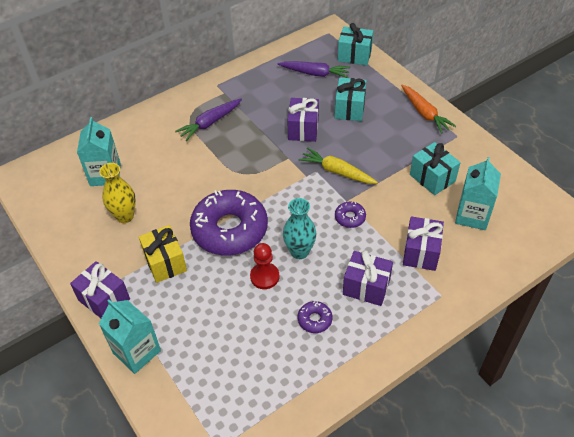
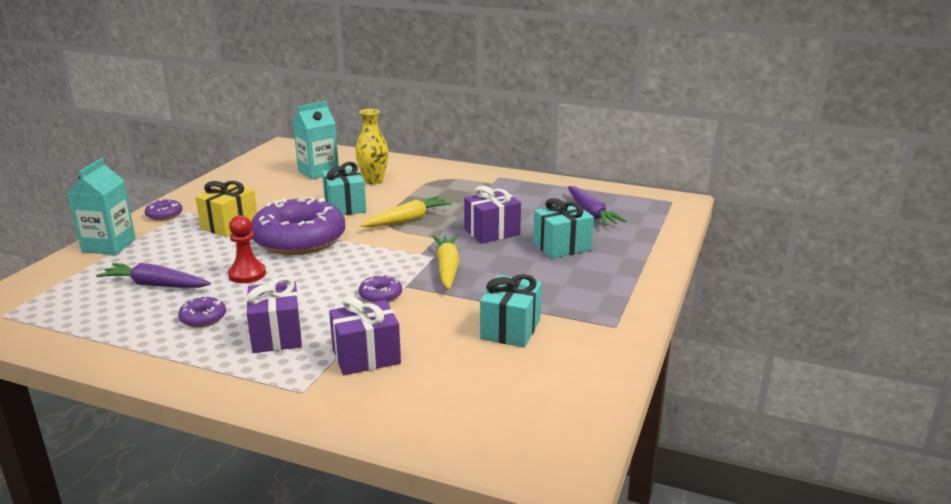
camera: 55 degrees right, 25 degrees down
purple gift [70,261,130,318] -> purple donut [145,198,182,221]
yellow vase [99,163,136,223] -> yellow vase moved to [355,109,389,184]
purple carrot [175,99,242,141] -> purple carrot moved to [96,263,211,288]
turquoise vase [283,198,316,259] -> none
turquoise gift [338,23,373,65] -> turquoise gift moved to [322,162,366,215]
orange carrot [401,85,456,134] -> none
turquoise carton [455,157,501,230] -> none
none -> yellow carrot [360,196,452,227]

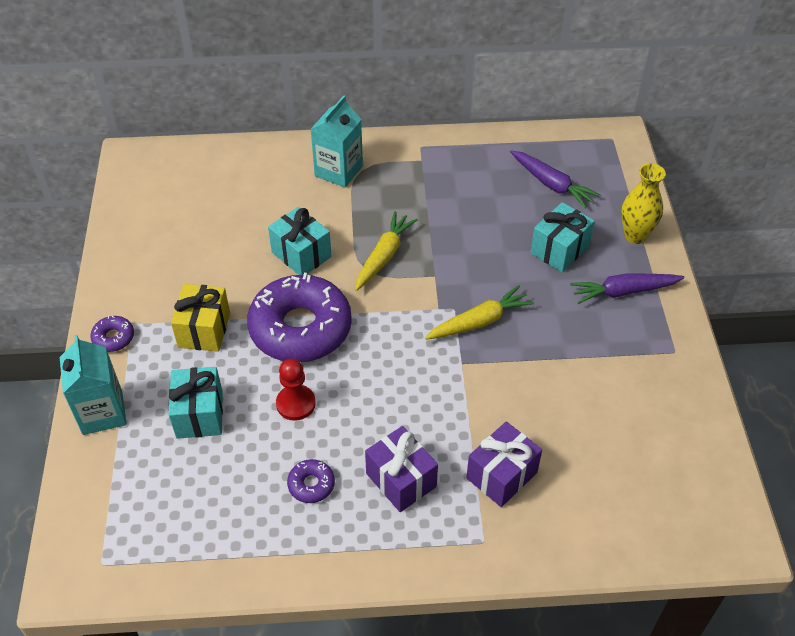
camera: 25 degrees left, 25 degrees up
purple carrot [96,263,211,288] -> purple carrot moved to [570,273,685,304]
turquoise carton [293,101,339,179] -> turquoise carton moved to [310,95,363,188]
yellow vase [355,109,389,184] -> yellow vase moved to [621,163,666,244]
purple donut [359,275,402,302] -> none
yellow carrot [432,235,459,289] -> yellow carrot turned 90 degrees clockwise [425,285,534,340]
purple gift [464,186,521,244] -> none
turquoise gift [480,274,542,347] -> turquoise gift moved to [169,367,223,439]

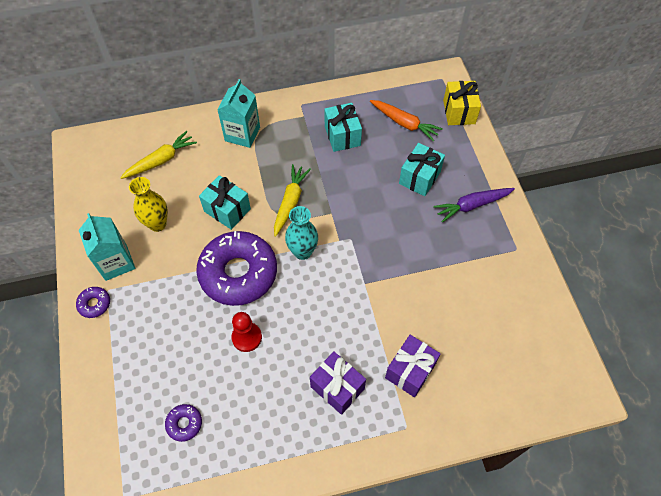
camera: 10 degrees left, 10 degrees up
turquoise carton [60,335,127,435] -> turquoise carton moved to [79,213,135,281]
turquoise gift [169,367,223,439] -> turquoise gift moved to [324,103,362,152]
yellow gift [171,284,230,352] -> yellow gift moved to [443,81,481,125]
purple donut [287,459,335,503] -> purple donut moved to [165,404,202,442]
yellow carrot [425,285,534,340] -> yellow carrot moved to [120,131,197,179]
purple carrot [510,150,600,209] -> orange carrot [370,100,443,142]
yellow vase [621,163,666,244] -> yellow vase moved to [129,177,168,232]
none -> turquoise vase [285,206,318,260]

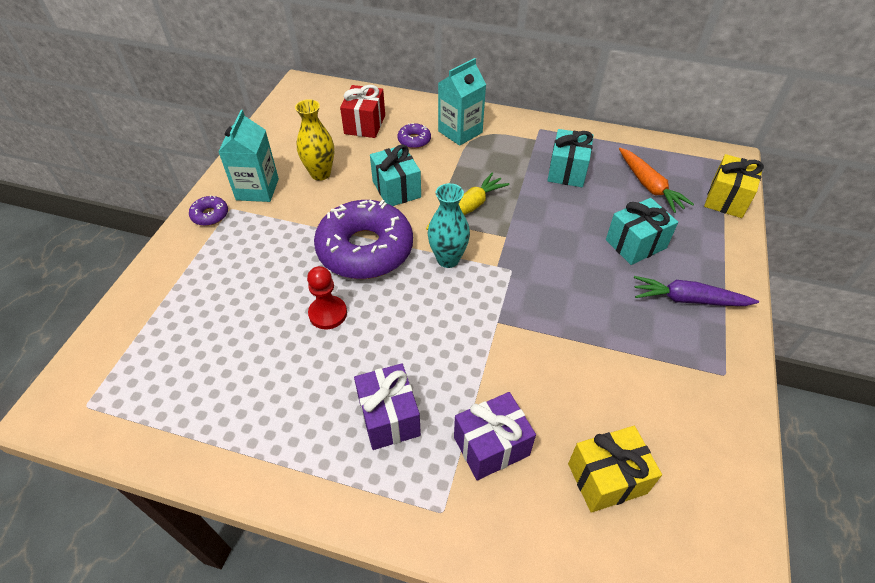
camera: 30 degrees right, 10 degrees down
yellow carrot [120,131,197,179] -> red gift [340,85,385,138]
purple donut [165,404,202,442] -> purple donut moved to [397,123,431,149]
none -> yellow gift [568,426,662,513]

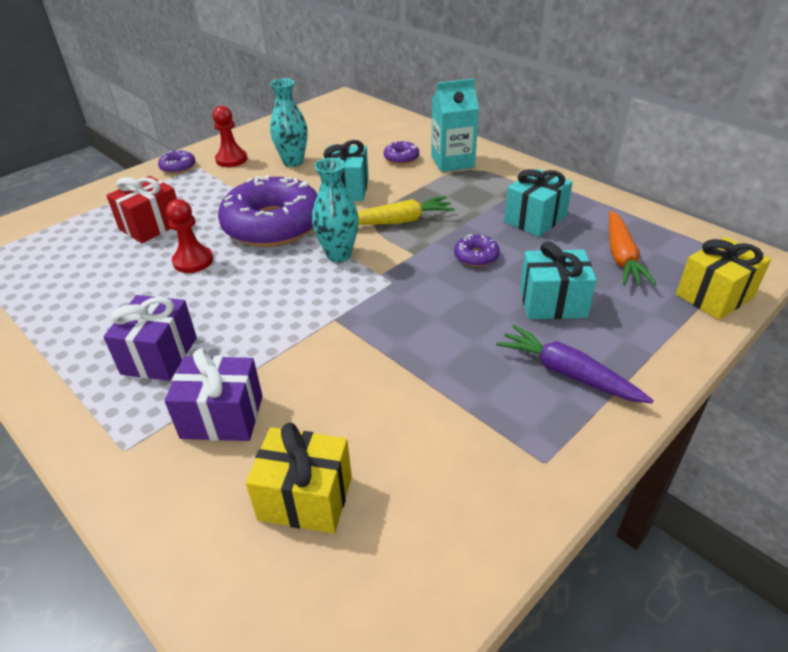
camera: 30 degrees right, 10 degrees down
turquoise carton [218,110,279,202] -> red pawn [213,106,247,167]
yellow vase [295,99,334,181] -> turquoise vase [270,78,308,167]
red gift [340,85,385,138] -> red gift moved to [106,176,177,243]
none -> purple donut [454,234,500,267]

